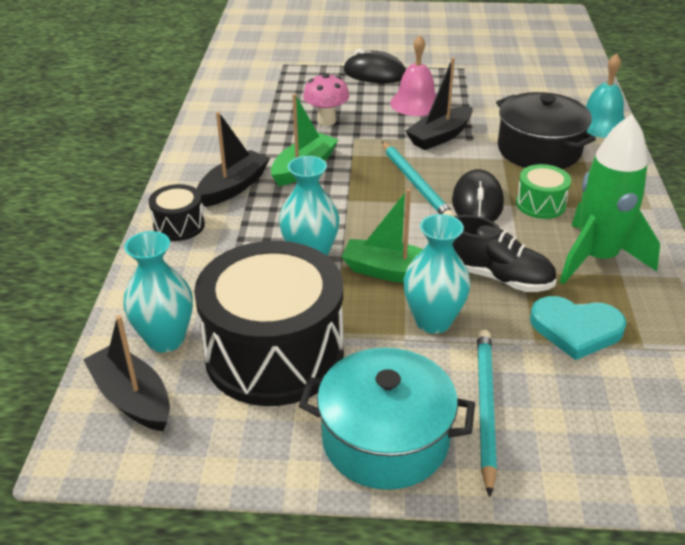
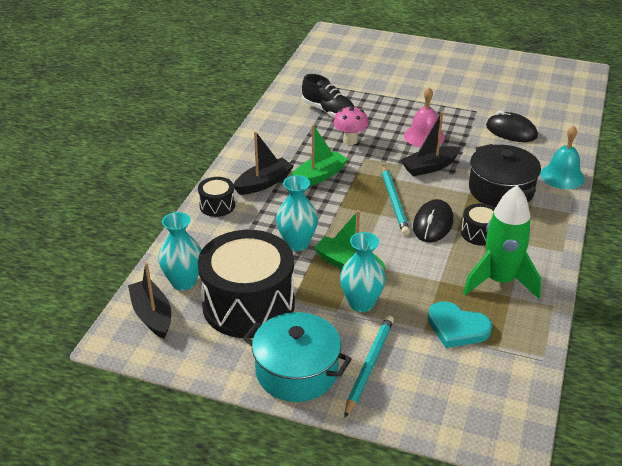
camera: 15 degrees right, 0 degrees up
black mouse [344,49,406,83] -> black mouse moved to [486,110,538,142]
black shoe [452,215,557,292] -> black shoe moved to [302,74,354,118]
green drum [516,164,571,219] -> black drum [461,203,495,246]

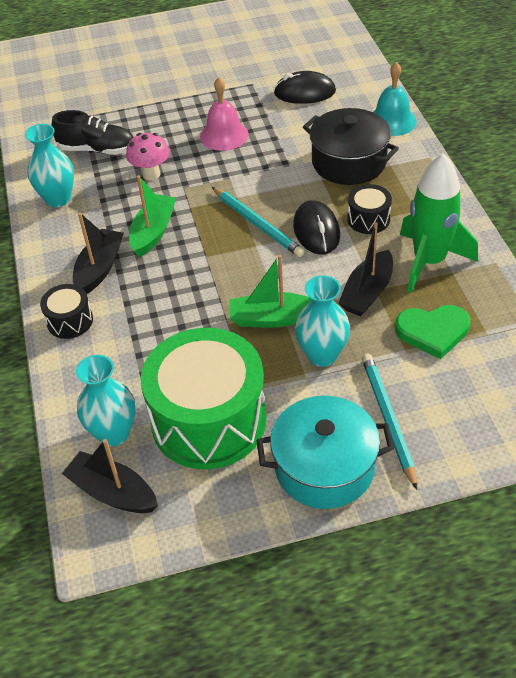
camera: 30 degrees left, 10 degrees up
black drum [198,230,295,338] -> green drum [140,328,267,469]
turquoise vase [276,175,318,251] -> turquoise vase moved to [25,124,74,207]
black boat [401,111,461,177] -> black boat moved to [338,222,393,316]
turquoise heart [428,301,492,348] -> green heart [395,305,470,359]

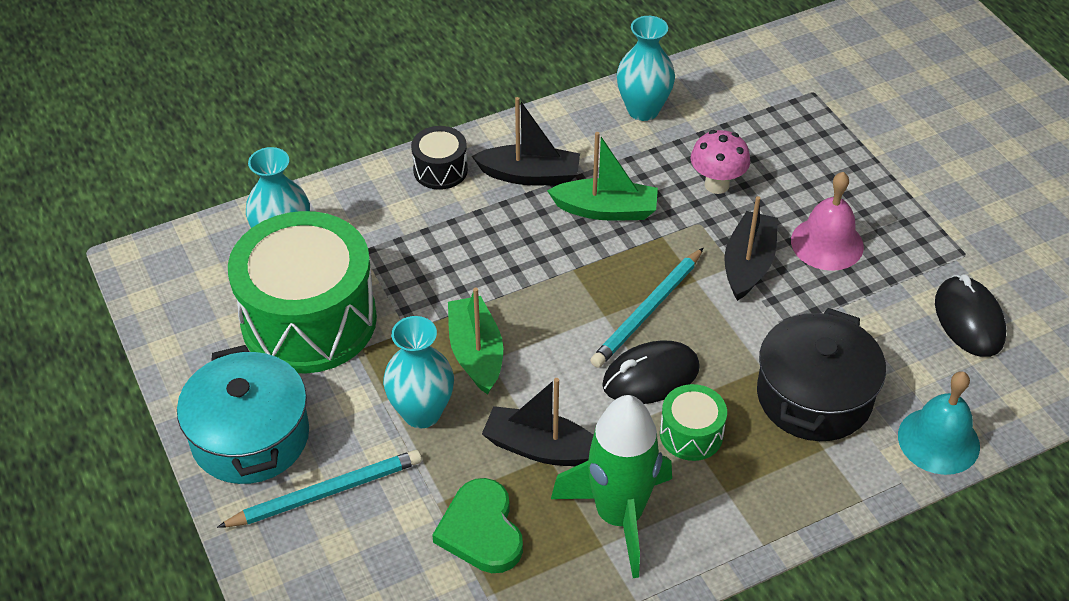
camera: 75 degrees right, 0 degrees up
black shoe [51,110,133,155] -> none
black boat [62,439,158,513] -> black boat moved to [724,196,778,301]
black drum [347,184,392,234] -> green drum [660,384,727,461]

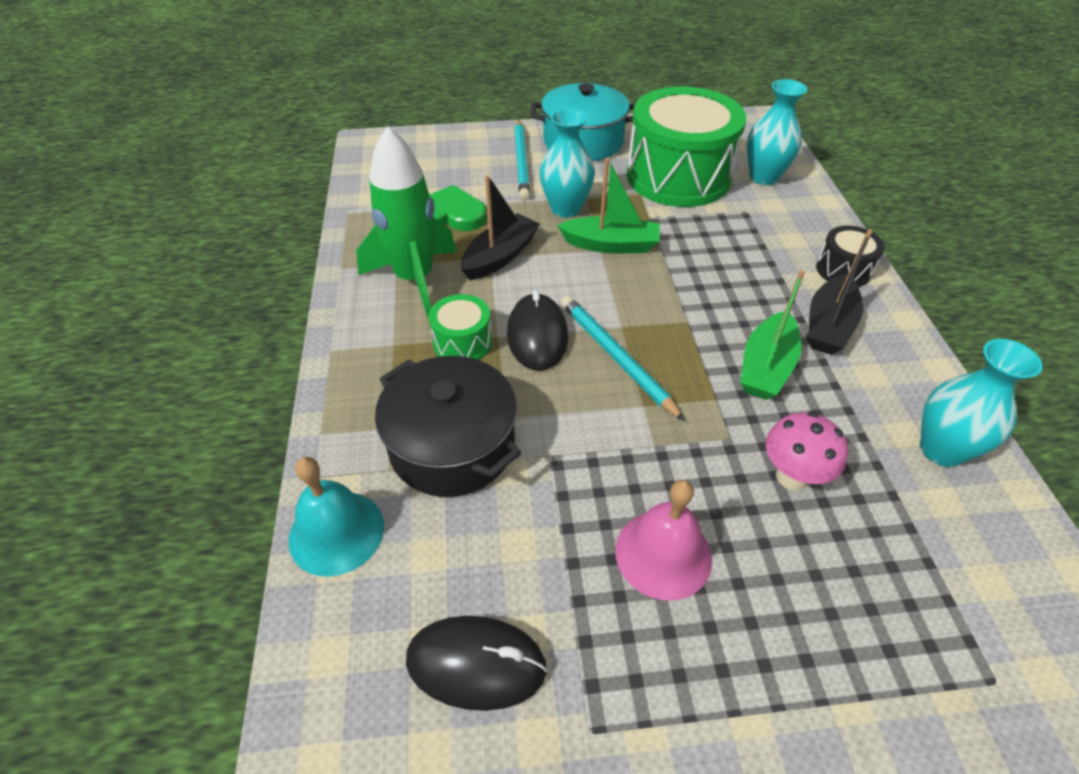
camera: 110 degrees right, 0 degrees up
black boat [724,196,778,301] -> none

